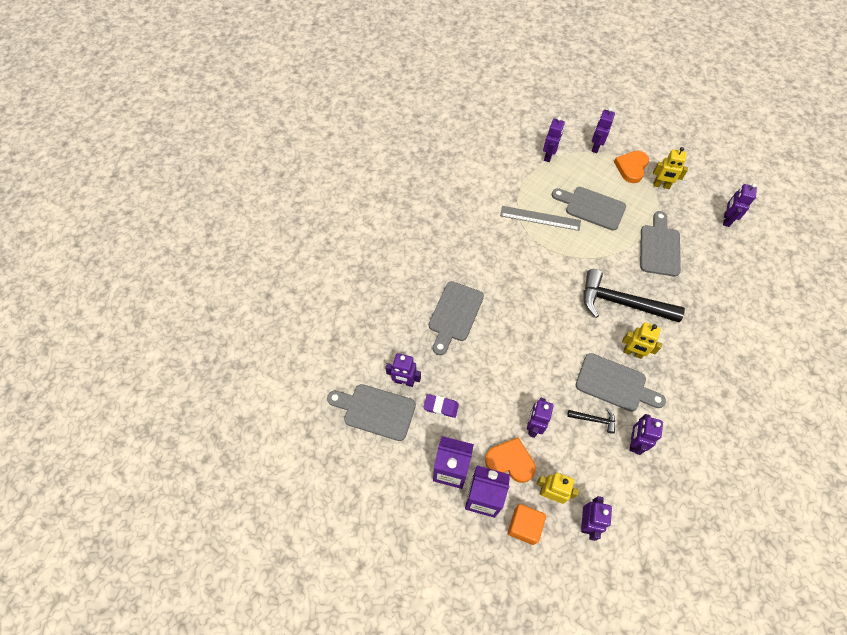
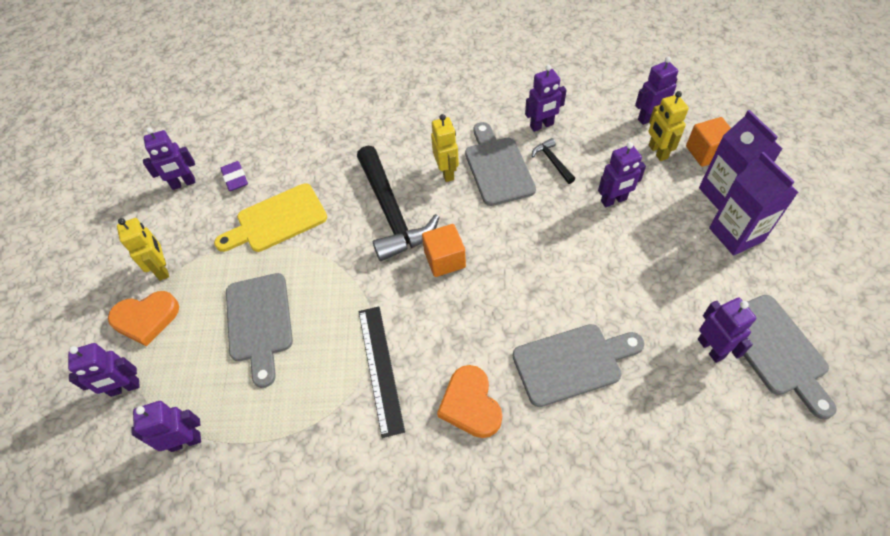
camera: 125 degrees left, 5 degrees down
purple eraser [423,394,459,418] -> purple eraser moved to [220,161,248,191]
orange heart [485,437,536,483] -> orange heart moved to [437,365,502,438]
grey ruler [500,206,581,231] -> none
grey cutting board [640,211,681,277] -> yellow cutting board [214,183,327,252]
none -> black ruler [359,306,405,438]
none -> orange cube [422,224,466,277]

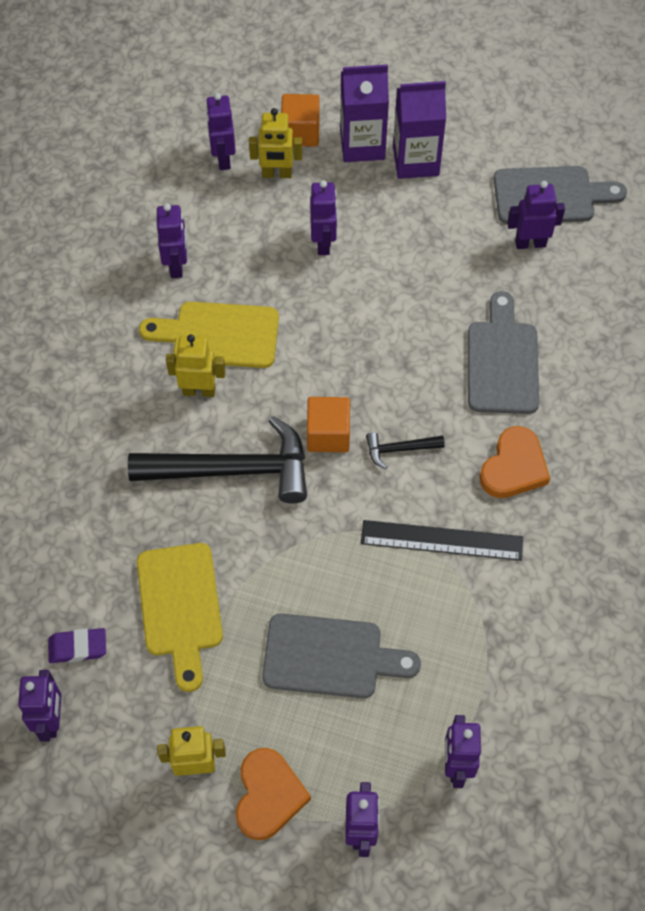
camera: 75 degrees left, 5 degrees up
orange heart [437,365,502,438] -> orange heart turned 60 degrees counterclockwise [479,426,550,498]
grey cutting board [465,122,536,206] -> yellow cutting board [139,302,279,368]
black hammer [532,138,575,184] -> black hammer moved to [366,432,445,469]

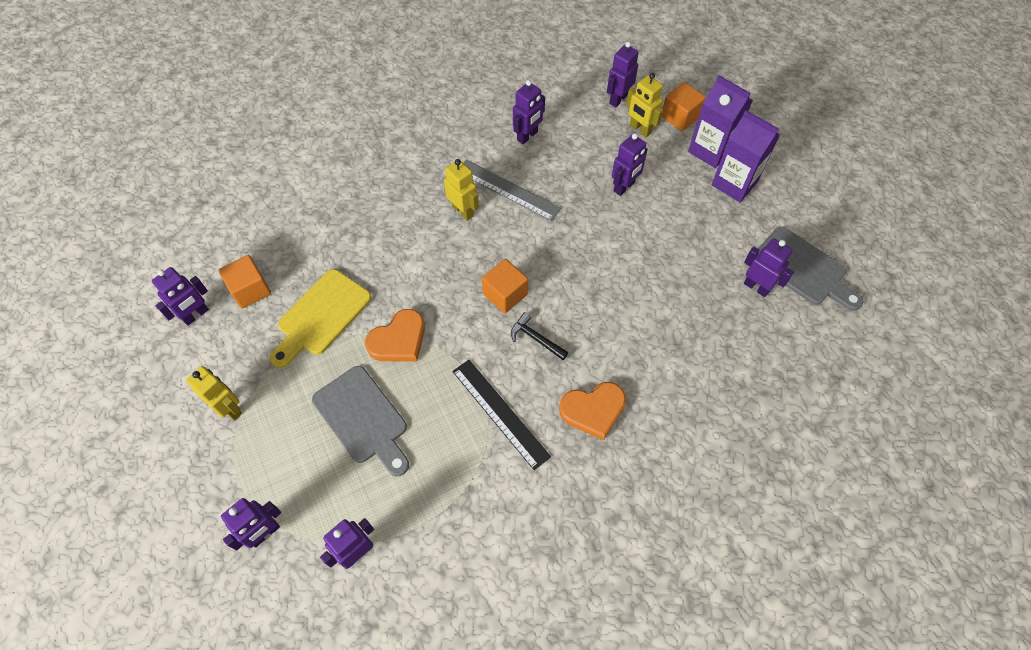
camera: 45 degrees right, 0 degrees up
purple eraser [48,628,106,663] -> orange cube [219,255,271,309]
black hammer [128,416,307,503] -> none
yellow cutting board [139,302,279,368] -> grey ruler [464,160,561,221]
orange heart [236,748,311,840] -> orange heart moved to [365,309,425,362]
grey cutting board [468,291,539,414] -> none

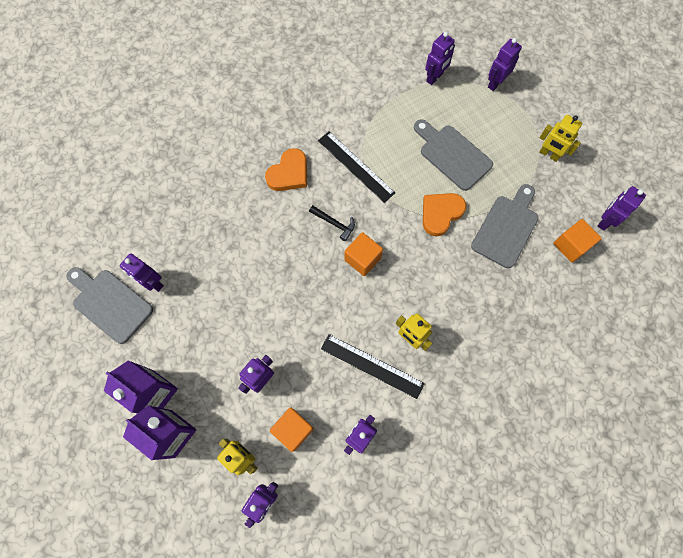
camera: 175 degrees right, 10 degrees up
yellow cutting board [270,269,372,368] -> grey cutting board [471,184,538,268]
grey ruler [464,160,561,221] -> black ruler [321,334,425,399]
orange heart [559,382,626,441] -> orange heart turned 150 degrees clockwise [265,148,307,191]
orange cube [662,82,706,131] -> orange cube moved to [270,407,314,452]

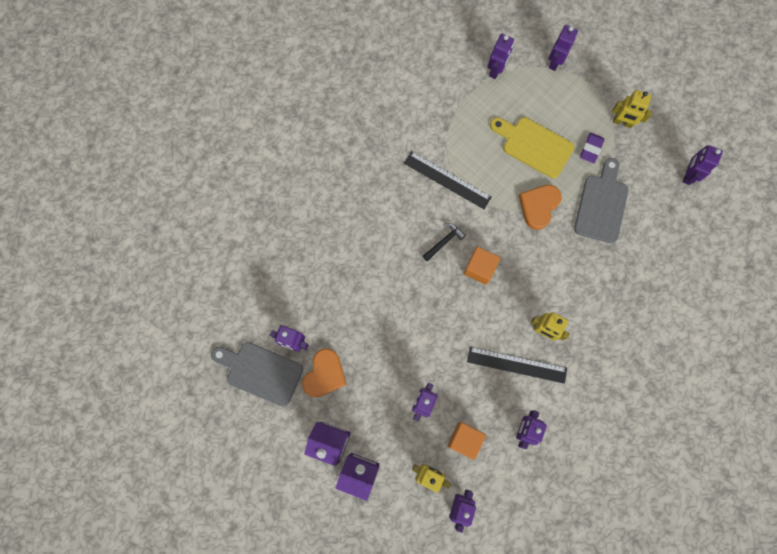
camera: 15 degrees left, 5 degrees up
orange heart [265,148,307,191] -> orange heart moved to [302,348,347,398]
black hammer [309,205,355,241] -> black hammer turned 60 degrees counterclockwise [423,223,466,261]
grey cutting board [414,119,493,191] -> yellow cutting board [490,117,574,178]
orange cube [553,219,602,262] -> none
none -> purple eraser [580,133,604,163]

